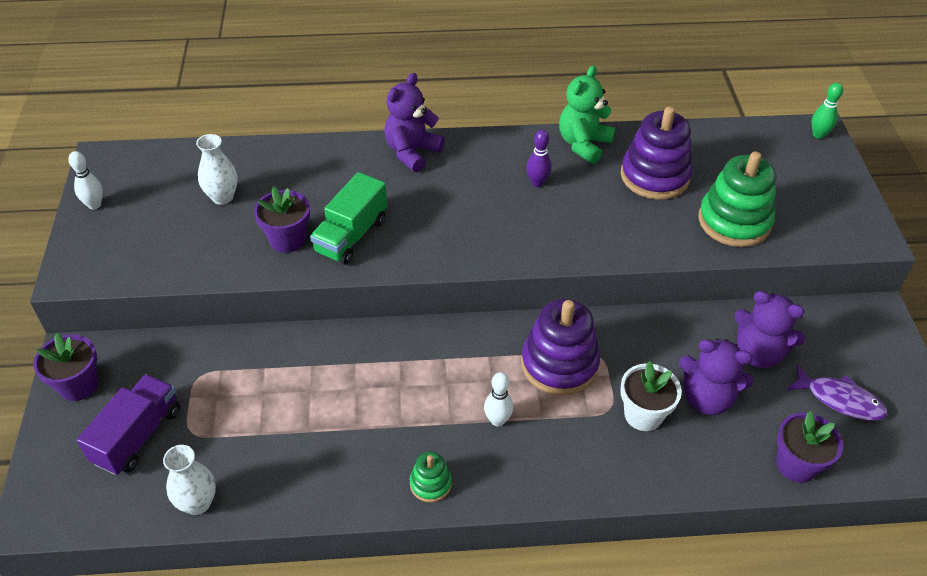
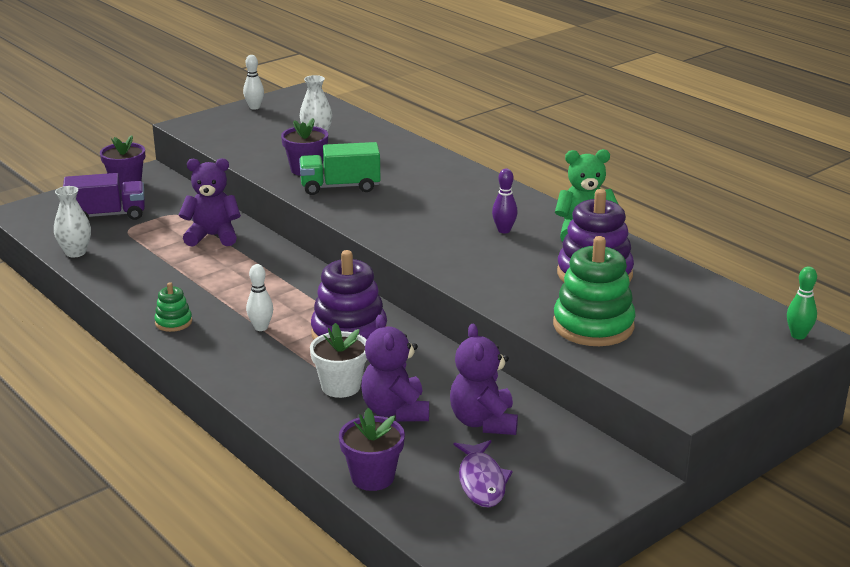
camera: 55 degrees right, 20 degrees down
purple teddy bear [384,73,445,172] -> purple teddy bear moved to [179,158,241,247]

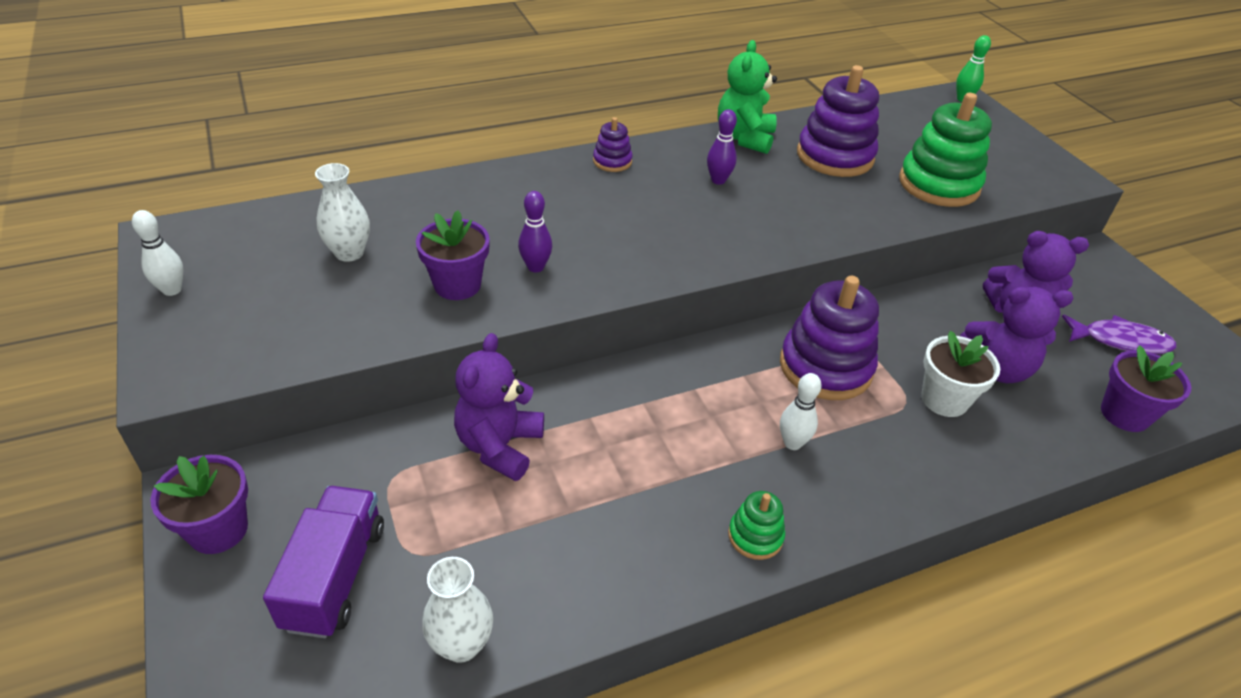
camera: 75 degrees left, 15 degrees up
green truck [299,142,381,195] -> purple bowling pin [518,191,552,272]
none -> purple stacking toy [593,117,633,172]

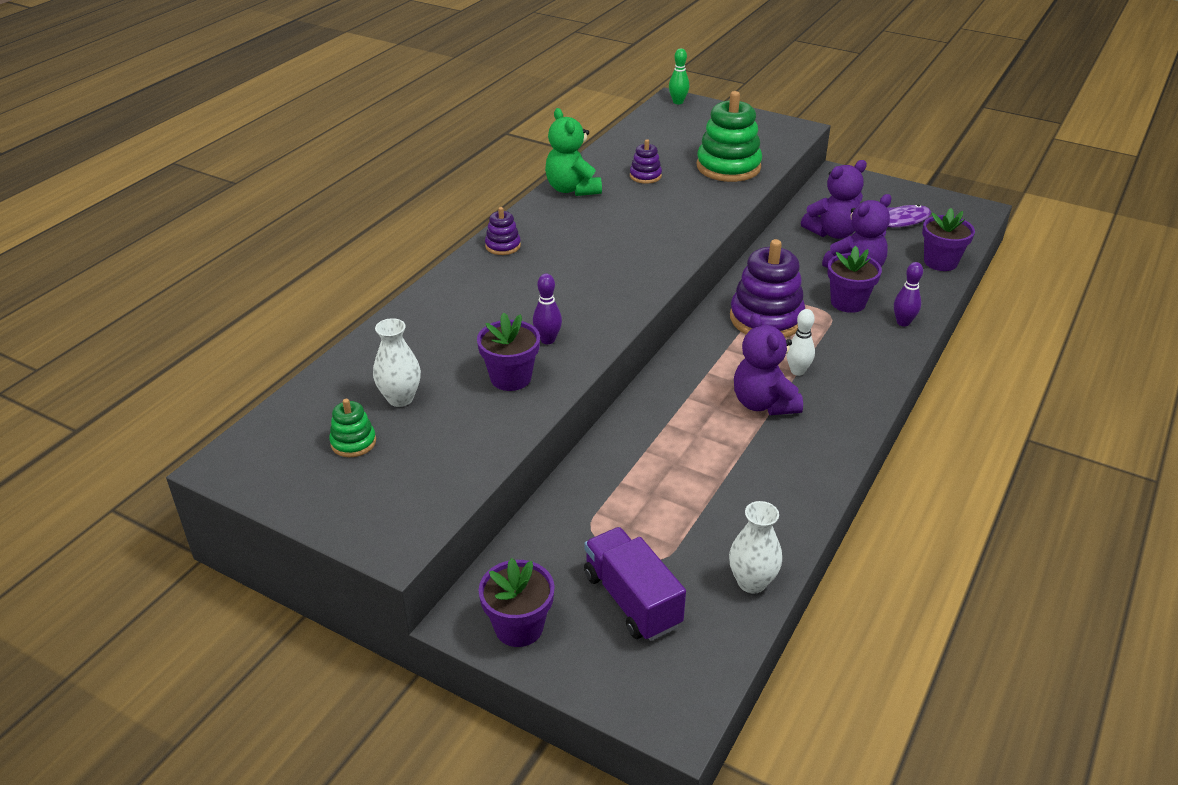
camera: 35 degrees left, 5 degrees down
white bowling pin [132,210,183,296] -> none
purple teddy bear [454,333,544,481] -> purple teddy bear moved to [734,313,803,415]
purple bowling pin [707,109,737,185] -> purple bowling pin moved to [894,262,923,326]
green stacking toy [728,491,785,560] -> green stacking toy moved to [329,399,376,457]
purple stacking toy [797,65,879,177] -> purple stacking toy [630,139,662,184], size x0.49
white flower pot [921,331,1000,417] -> purple flower pot [827,246,882,313]

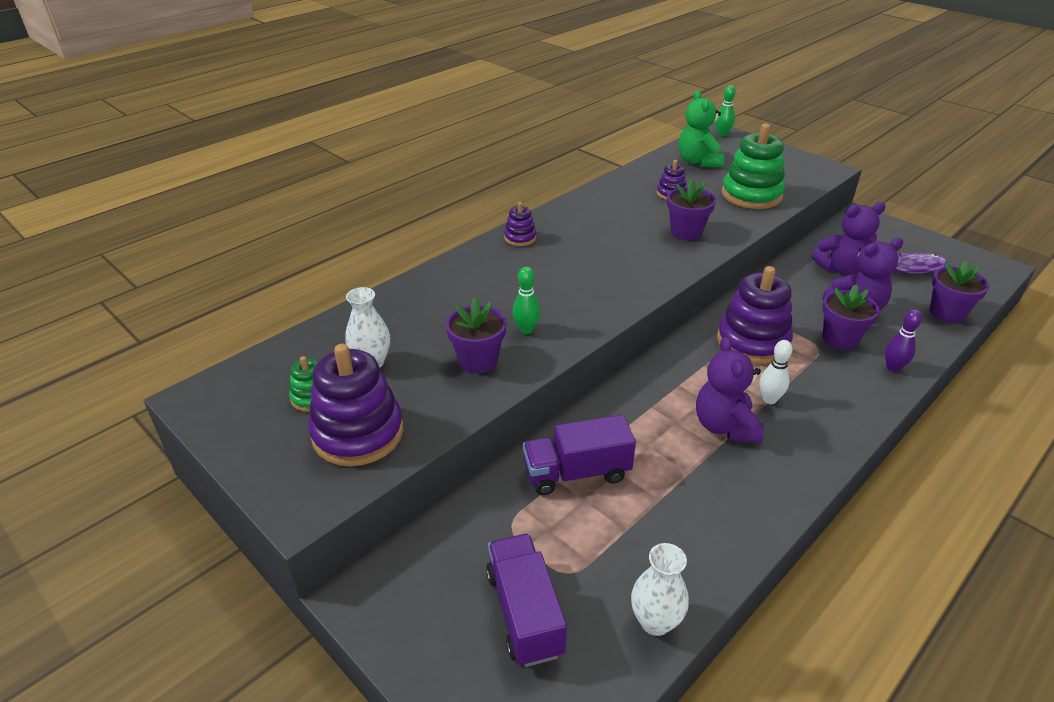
camera: 15 degrees right, 0 degrees up
purple flower pot [478,558,555,647] -> purple flower pot moved to [667,178,716,240]
purple bowling pin [533,274,562,344] -> green bowling pin [512,267,540,334]
green teddy bear [545,108,602,196] -> green teddy bear moved to [678,90,724,168]
none -> purple stacking toy [308,344,403,466]
none -> purple truck [523,415,636,495]

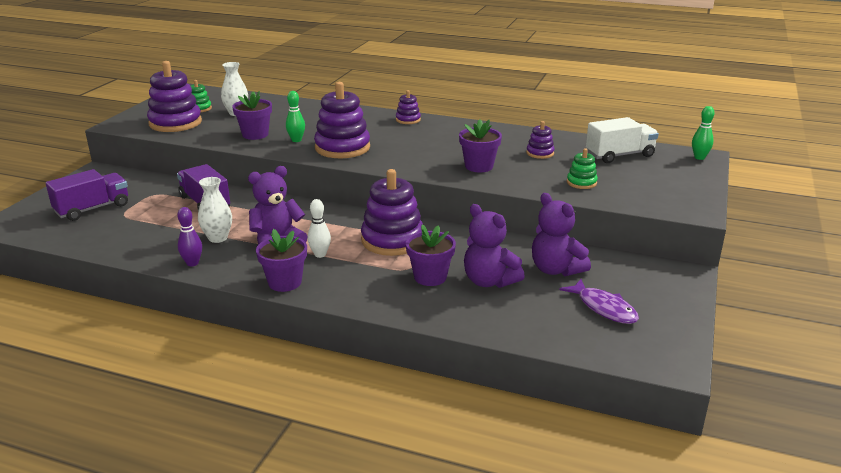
camera: 65 degrees right, 10 degrees down
white vase [631,543,689,636] -> white vase moved to [198,177,232,243]
green teddy bear [678,90,724,168] -> white truck [586,117,659,163]
green stacking toy [721,124,785,209] -> green stacking toy [567,148,598,189], size x0.49
purple bowling pin [885,309,922,372] -> purple bowling pin moved to [177,207,202,266]
purple flower pot [930,261,989,323] -> purple flower pot moved to [256,229,307,292]
none -> purple stacking toy [314,82,370,158]

